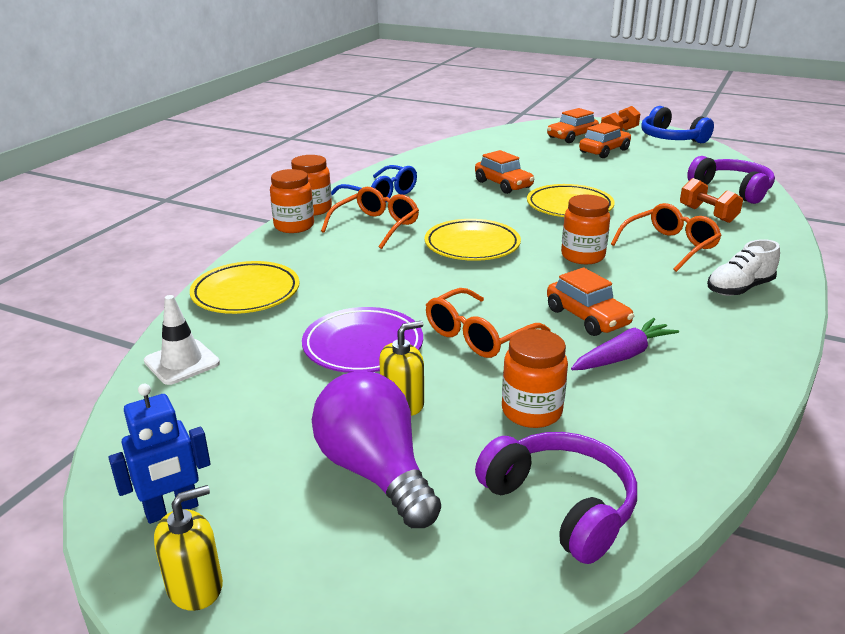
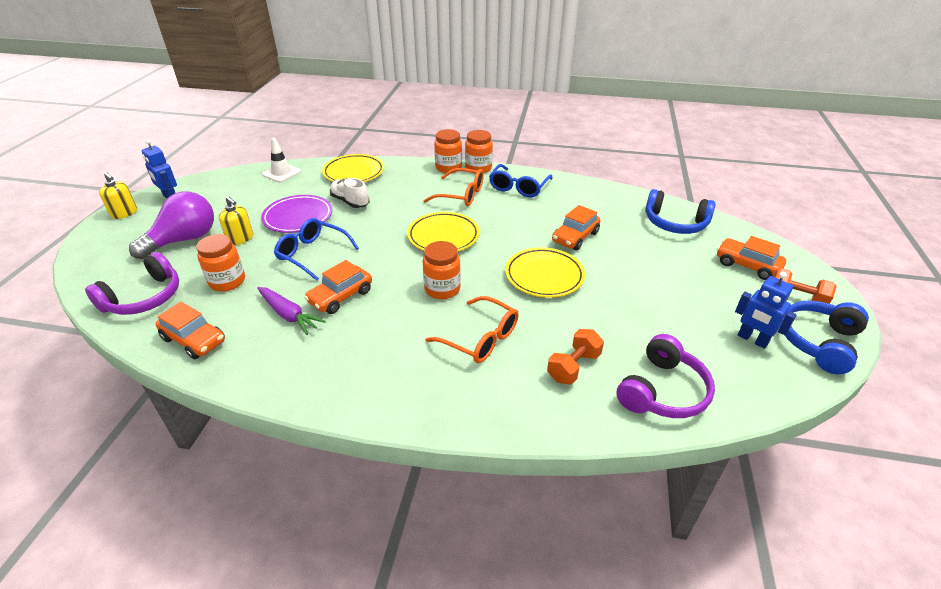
camera: 75 degrees right, 10 degrees up
orange glasses [426,288,551,358] -> blue glasses [274,218,359,281]
orange car [579,123,631,158] -> orange car moved to [156,302,225,359]
white shoe [707,239,780,296] -> white shoe moved to [330,178,369,208]
none -> blue headphones [645,189,716,234]
none -> blue robot [735,272,797,349]

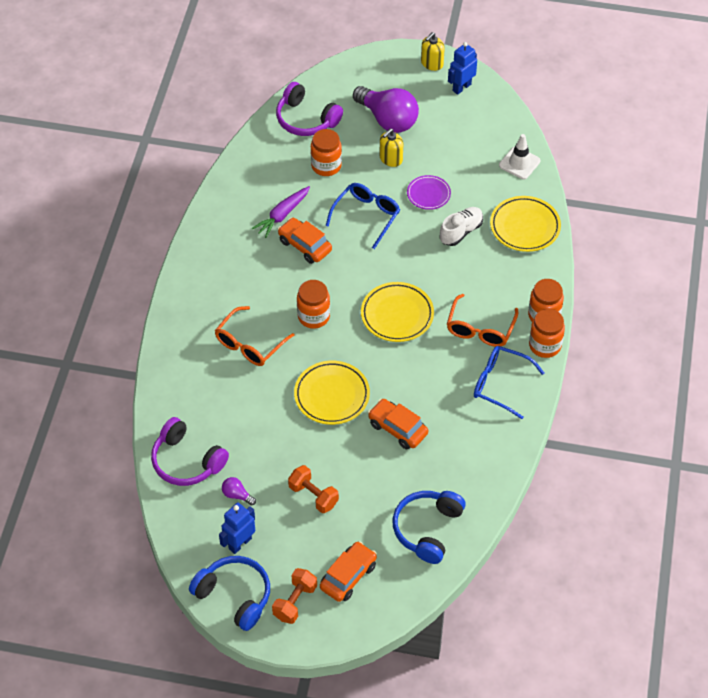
camera: 90 degrees right, 15 degrees up
orange car [156,302,225,359] -> none
purple plate [261,195,332,233] -> purple plate [407,175,451,210], size x0.63
orange dumbbell [547,329,604,385] -> orange dumbbell moved to [288,465,339,513]
none -> purple light bulb [222,477,256,505]

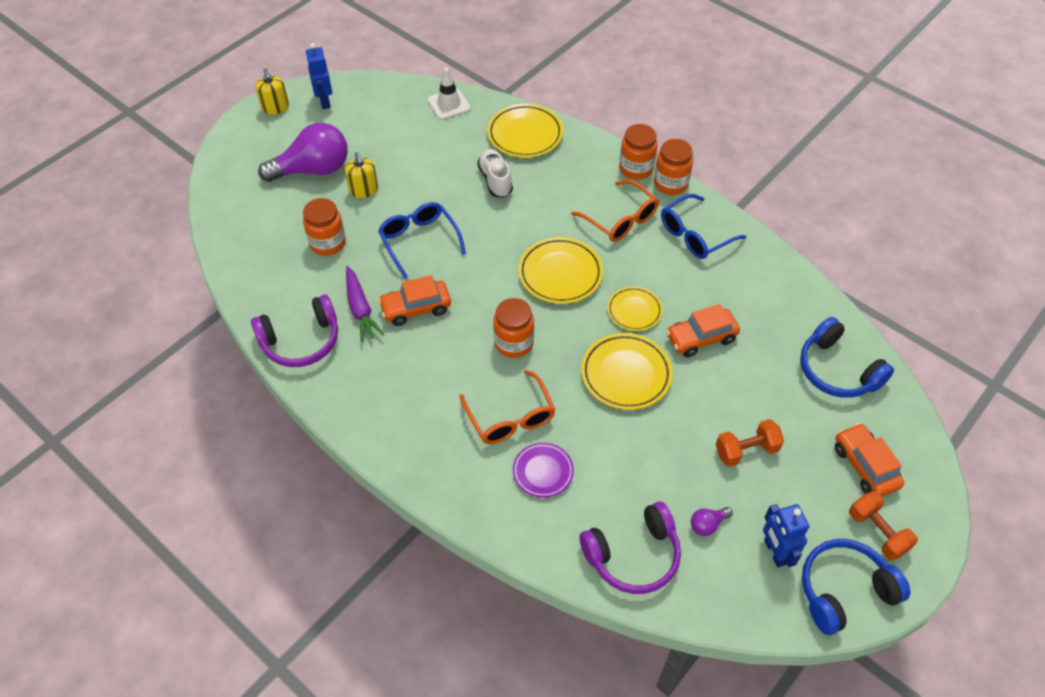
camera: 60 degrees left, 0 degrees up
purple headphones [276,82,343,136] -> purple headphones moved to [251,295,338,367]
purple plate [407,175,451,210] -> purple plate moved to [513,442,574,498]
none -> yellow plate [607,287,663,331]

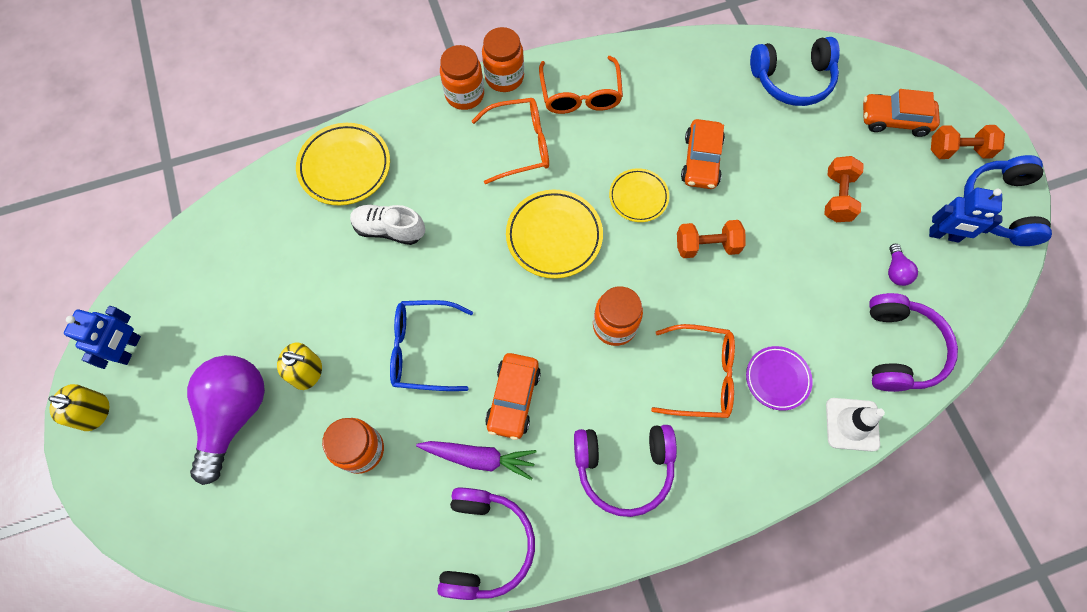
camera: 60 degrees left, 15 degrees up
blue robot [306,43,332,109] -> blue robot turned 90 degrees counterclockwise [64,306,141,369]
white traffic cone [428,67,471,120] -> white traffic cone moved to [826,398,885,452]
yellow plate [581,333,673,410] -> orange dumbbell [677,220,746,258]
blue glasses [661,194,746,259] -> orange glasses [539,56,623,114]
none -> purple headphones [574,425,677,517]

